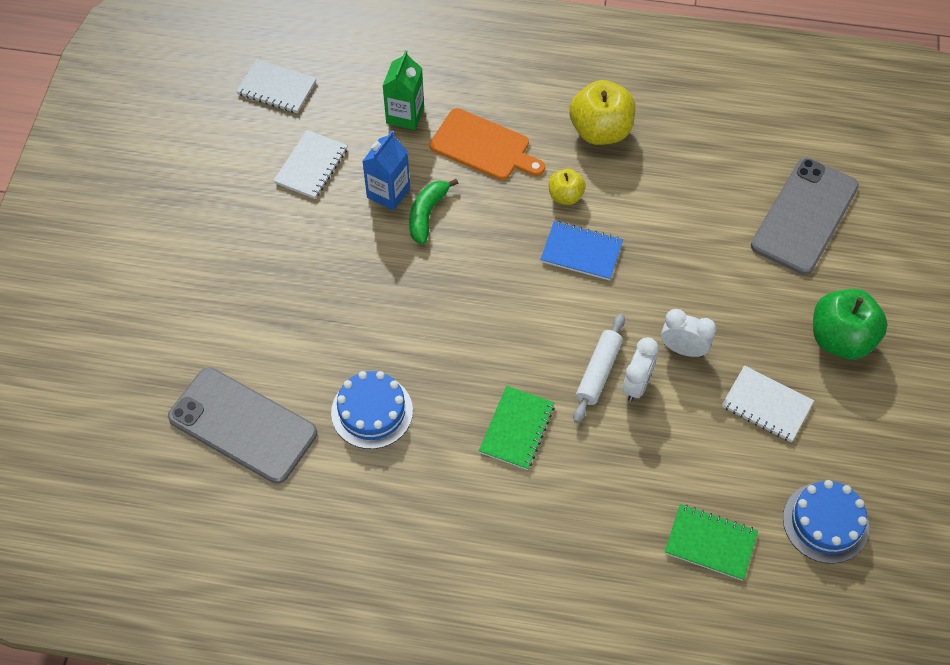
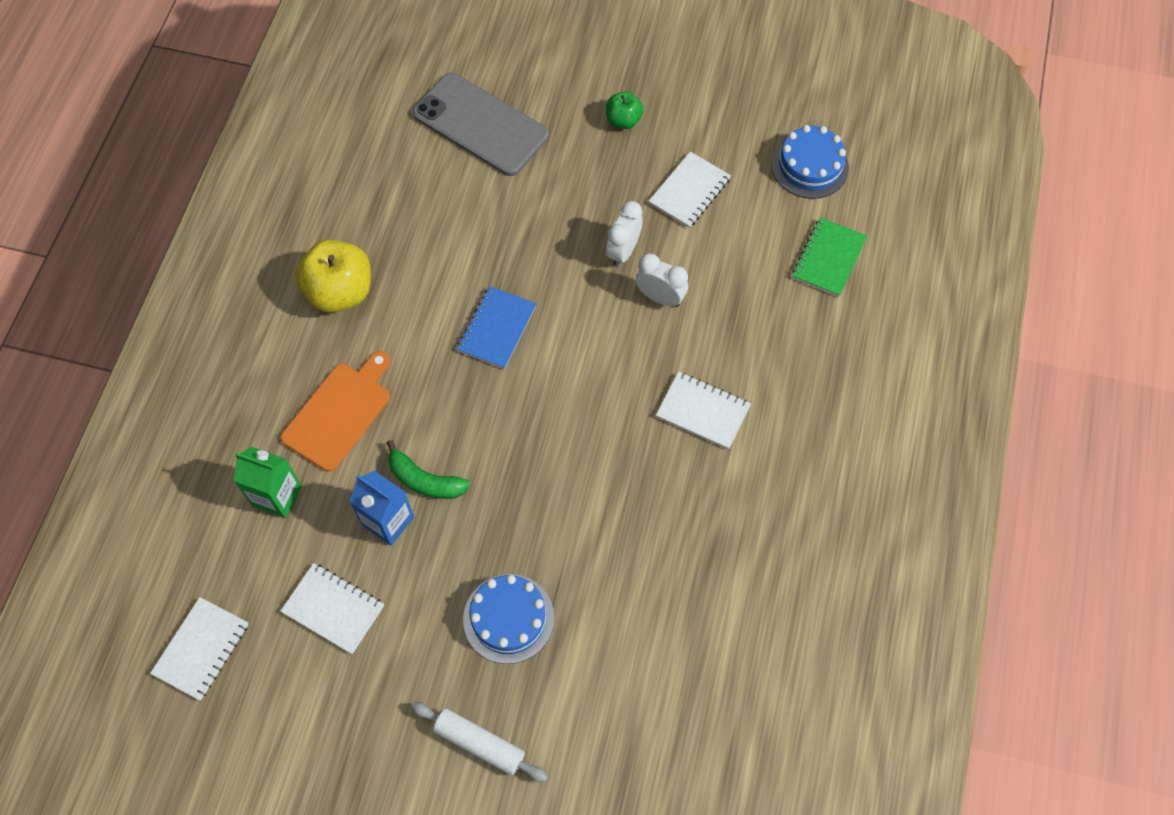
camera: 85 degrees left, 5 degrees up
grey phone [168,367,317,484] -> none
blue cake [331,371,413,449] -> blue cake moved to [463,574,554,664]
green notebook [479,386,555,470] -> white notebook [656,372,751,449]
yellow apple [549,169,586,205] -> none
white rolling pin [573,314,625,423] -> white rolling pin moved to [411,702,548,782]
green apple [813,289,888,360] -> green apple [606,91,643,129], size x0.55

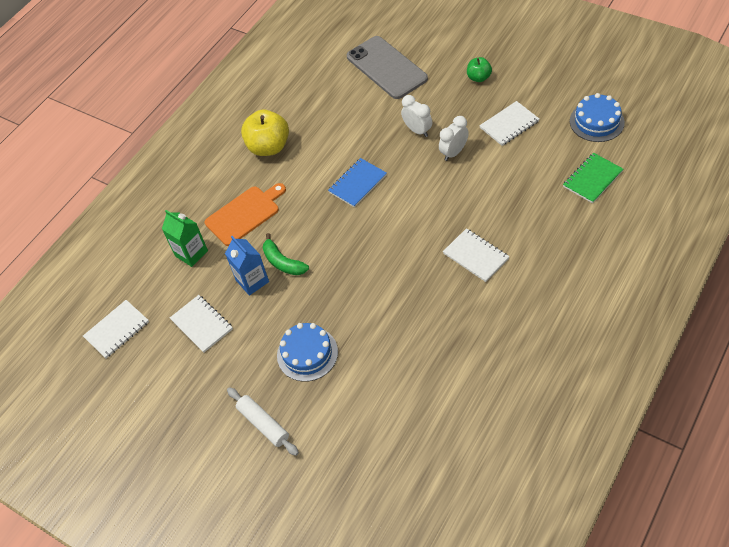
camera: 25 degrees right, 10 degrees down
white clock [636,253,688,307] -> white clock moved to [401,95,432,137]

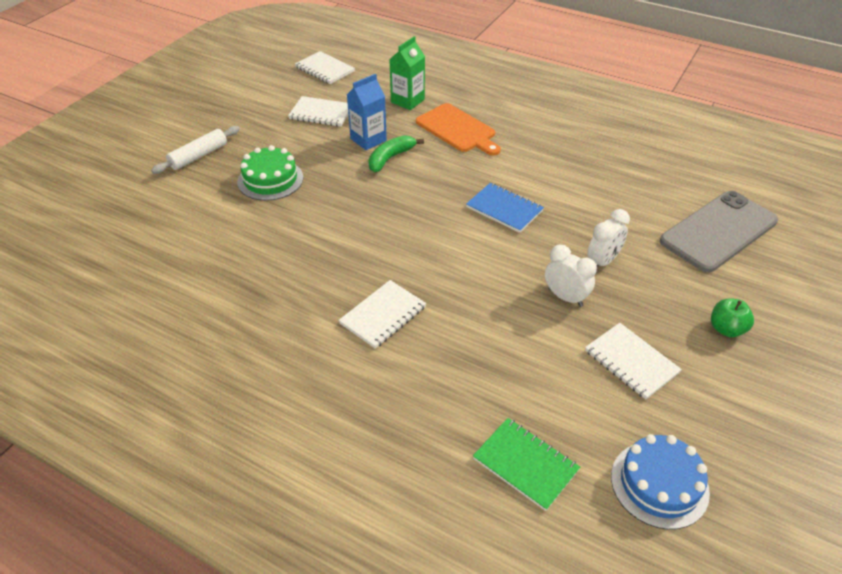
camera: 80 degrees right, 10 degrees down
white notebook [170,295,233,353] -> white notebook turned 60 degrees clockwise [288,96,348,127]
yellow apple [241,109,289,156] -> none
blue cake [277,323,338,382] -> green cake [237,145,304,201]

